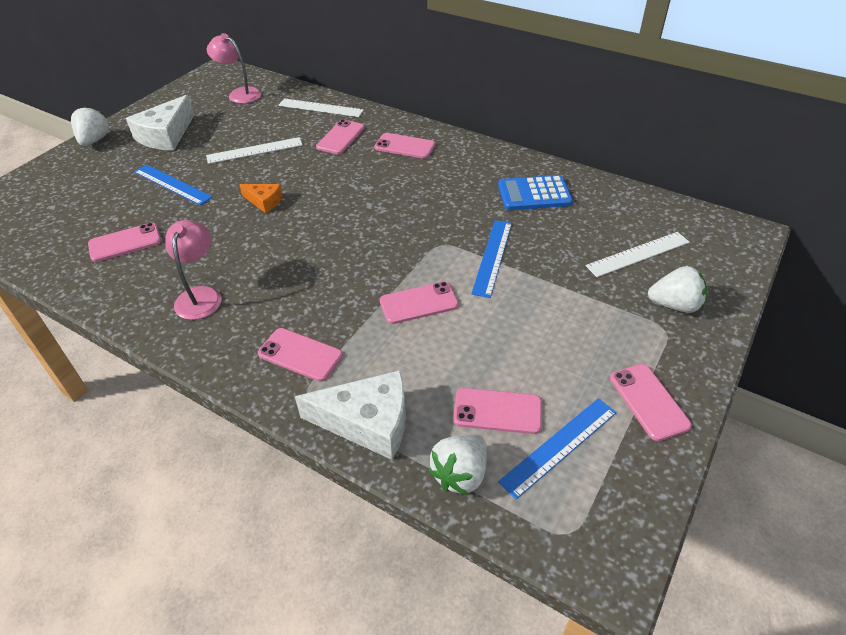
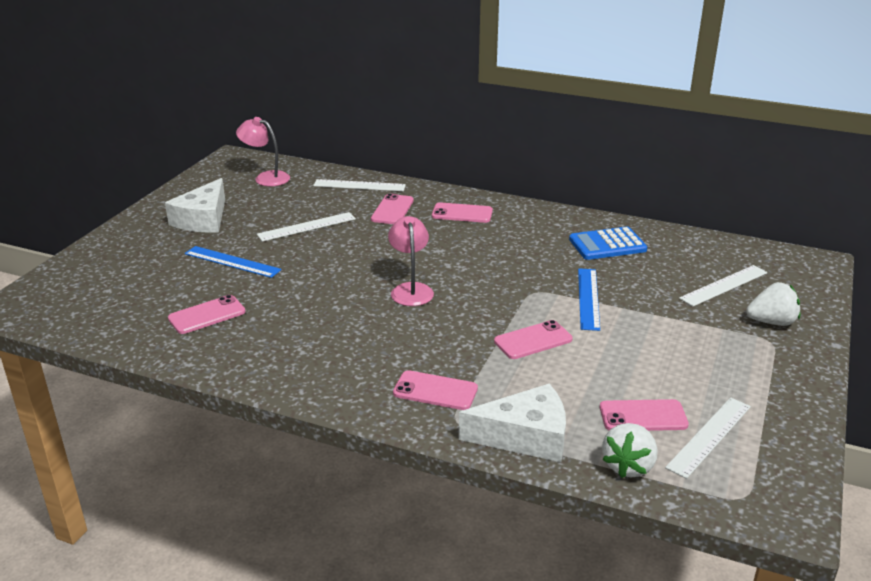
camera: 10 degrees left, 15 degrees down
white strawberry [71,106,109,146] -> none
pink lamp [165,220,222,320] -> pink lamp moved to [388,216,434,306]
orange cheese [239,184,282,213] -> none
blue ruler [498,398,617,499] -> white ruler [665,397,751,479]
pink phone [610,364,692,441] -> none

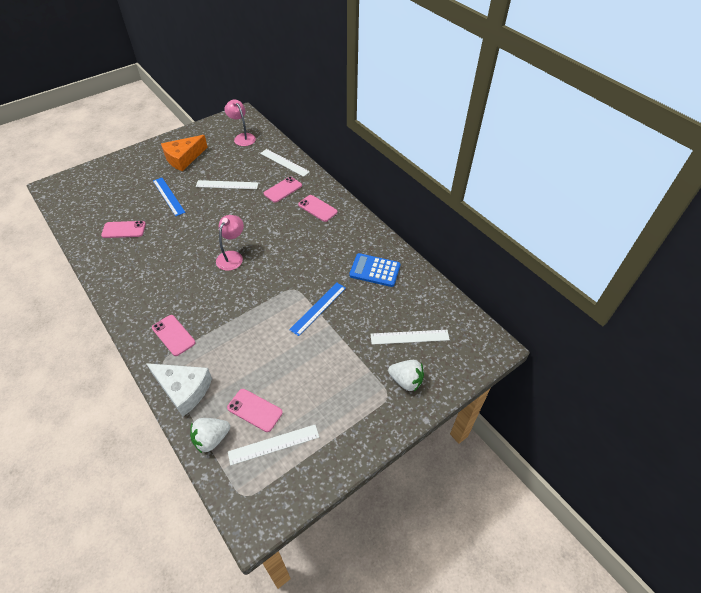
camera: 30 degrees right, 20 degrees up
white cheese [165,178,225,233] -> orange cheese [161,135,208,171]
pink phone [494,320,573,359] -> none

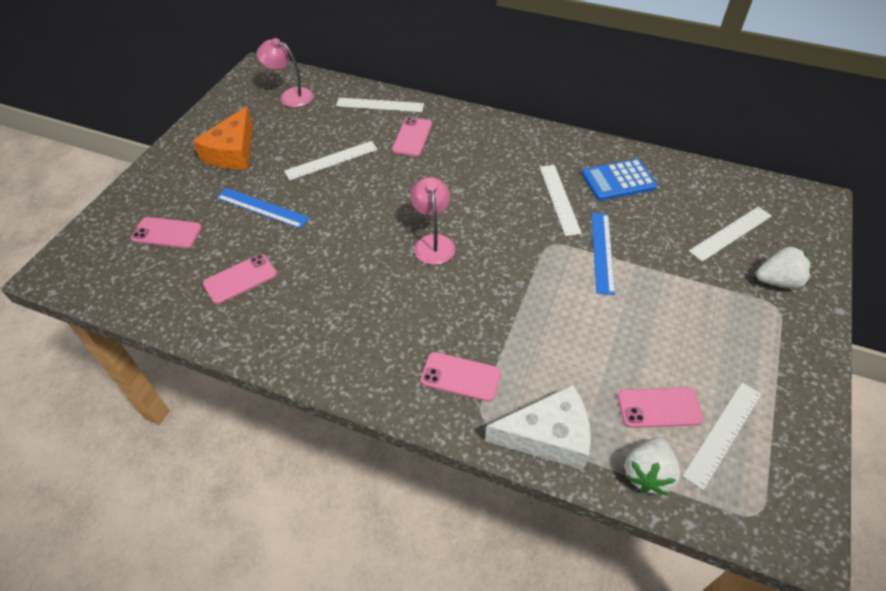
camera: 30 degrees left, 0 degrees up
pink phone [298,195,338,222] -> pink phone moved to [131,217,202,248]
none -> white ruler [540,165,582,236]

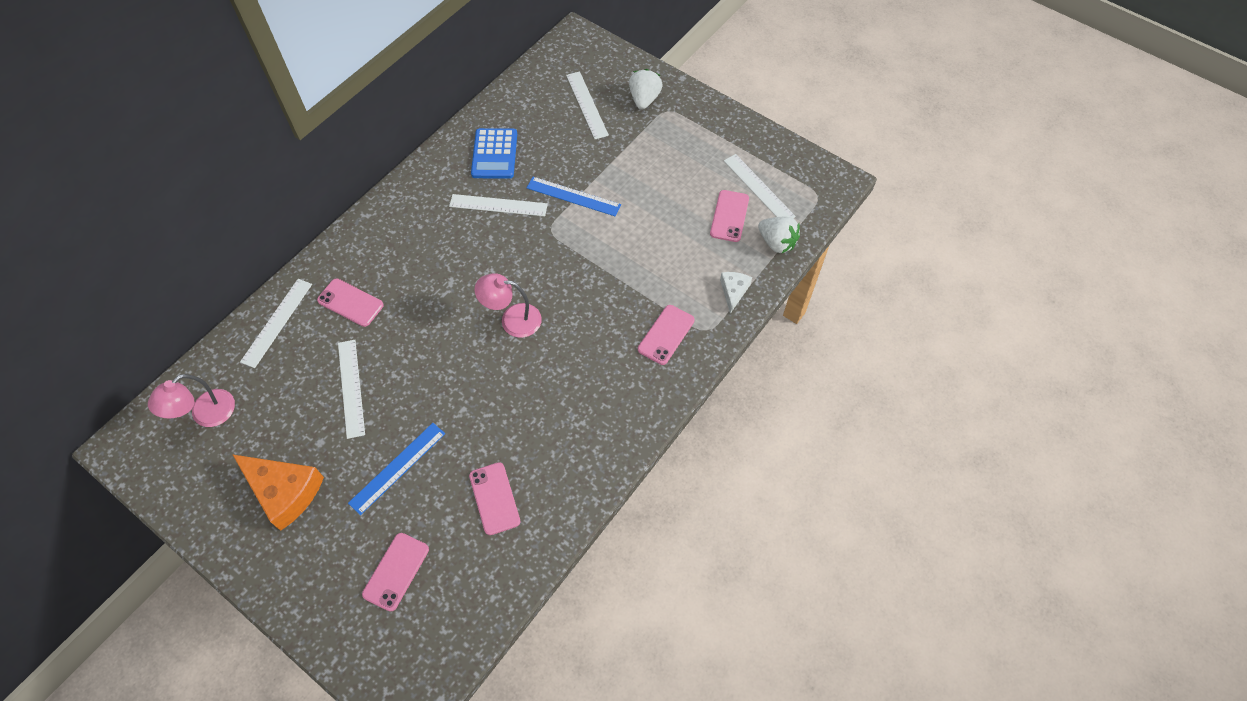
camera: 75 degrees left, 10 degrees up
white cheese [485,385,591,470] -> white cheese [720,272,752,314], size x0.54

